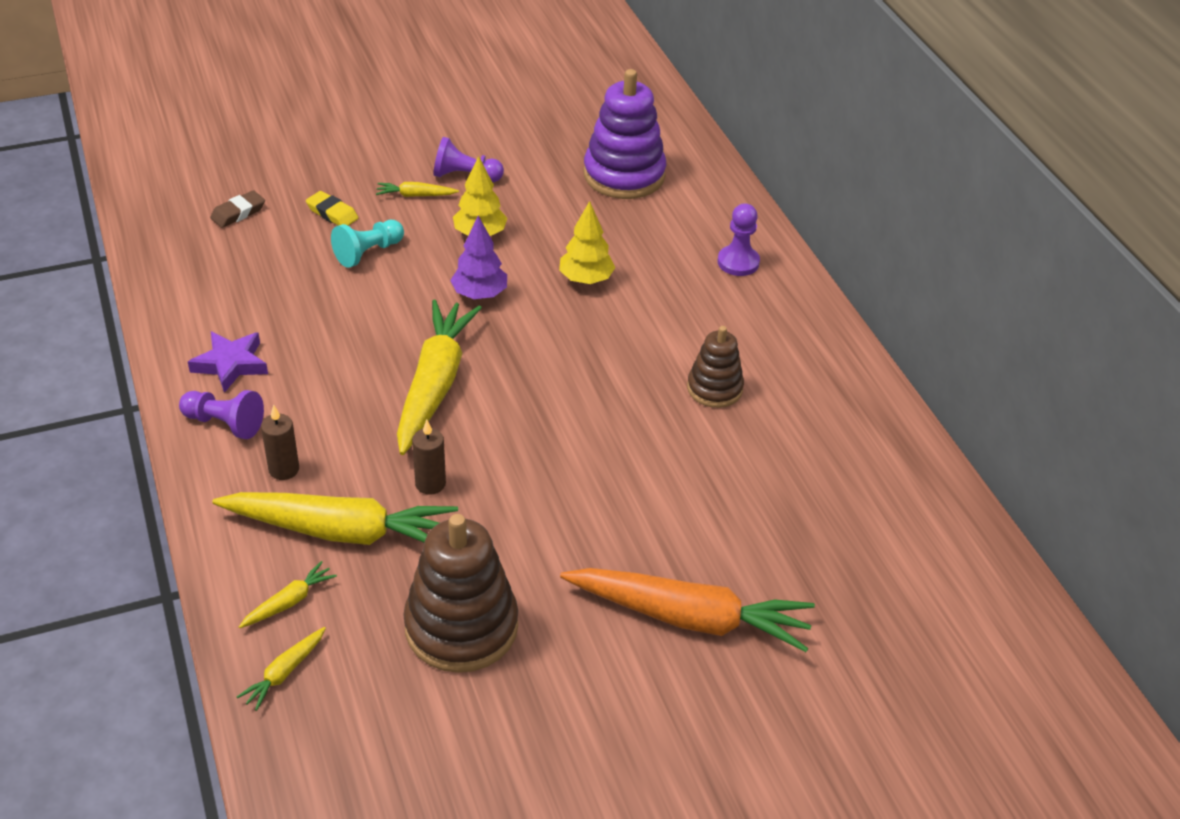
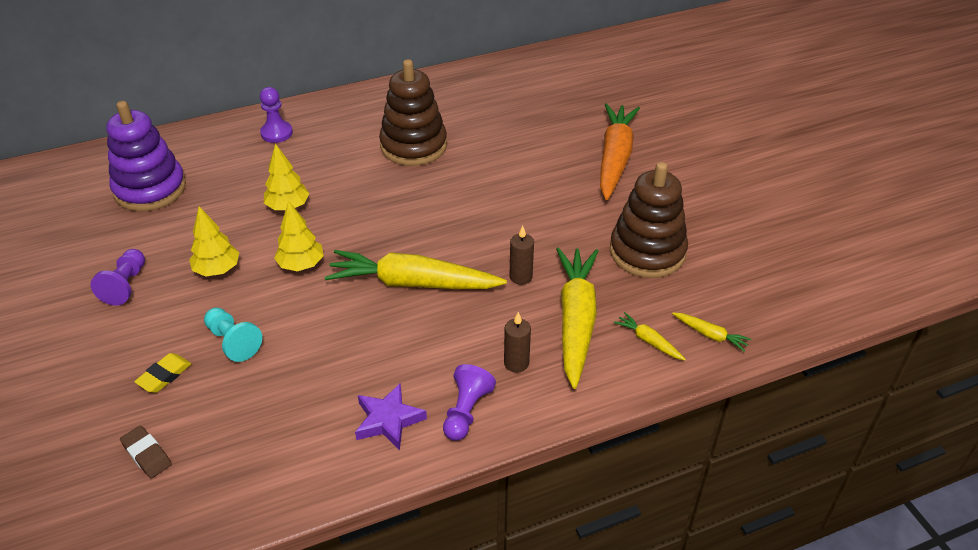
camera: 90 degrees left, 0 degrees up
yellow carrot [376,182,459,197] -> none
purple tree [450,215,507,299] -> yellow tree [274,201,324,271]
brown stacking toy [687,326,744,408] -> brown stacking toy [379,59,447,166], size x1.72

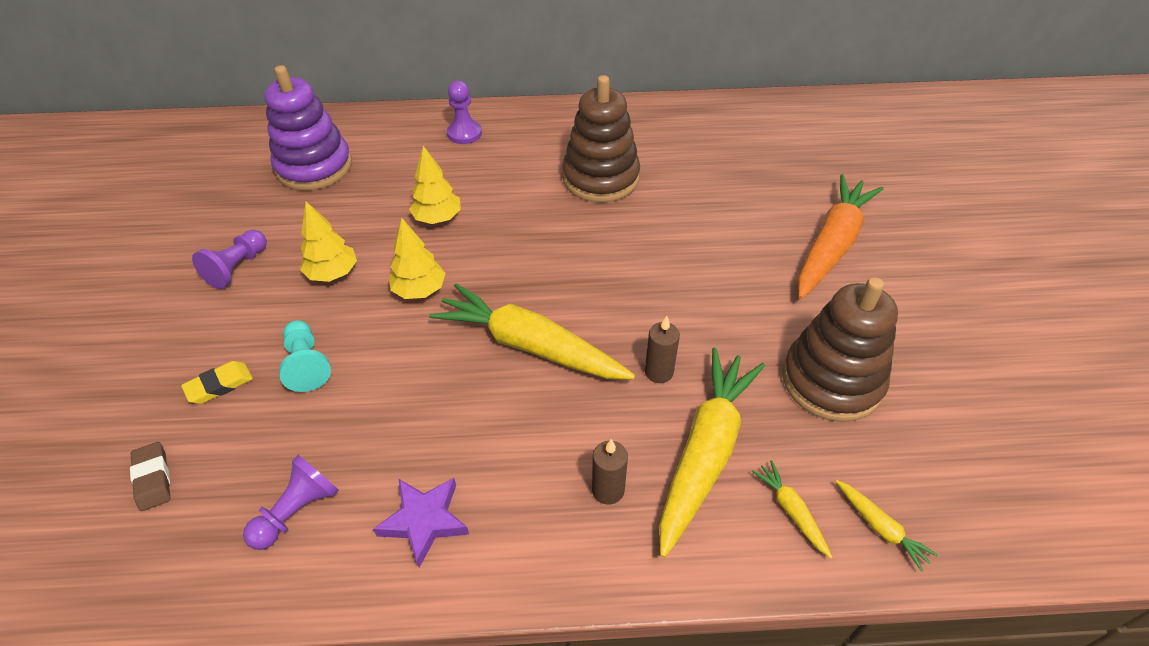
camera: 20 degrees right, 5 degrees up
purple pawn [443,364,496,440] -> purple pawn moved to [243,455,339,550]

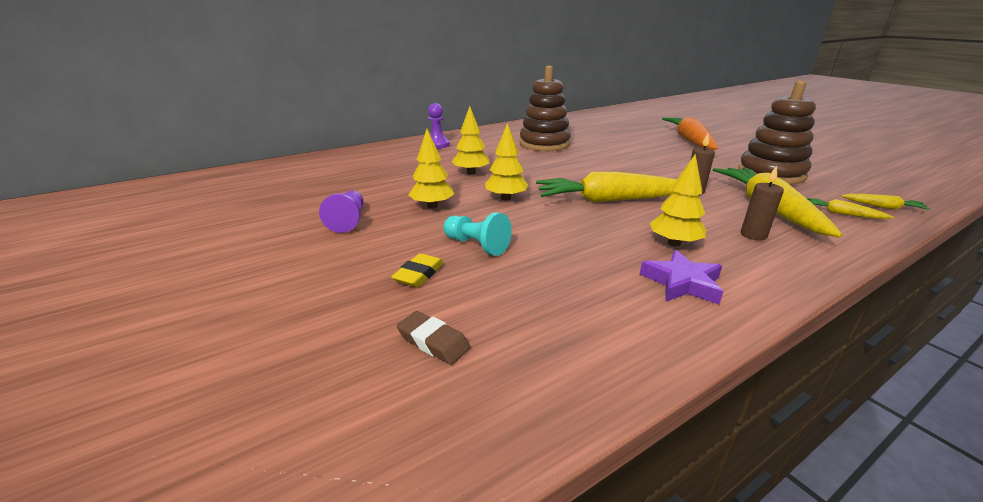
camera: 30 degrees left, 20 degrees down
purple pawn [243,455,339,550] -> none
purple stacking toy [264,65,352,191] -> none
none -> yellow tree [649,154,706,247]

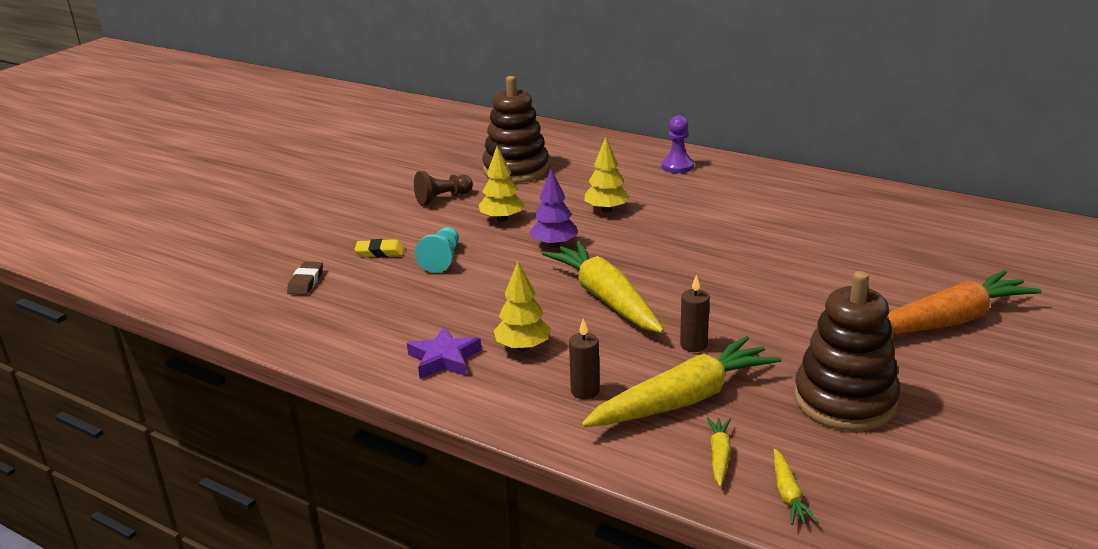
camera: 65 degrees right, 0 degrees up
purple pawn [319,191,363,233] -> brown pawn [414,171,473,205]
yellow tree [485,123,528,201] -> purple tree [529,169,577,248]
brown stacking toy [520,65,571,151] -> brown stacking toy moved to [482,76,549,183]

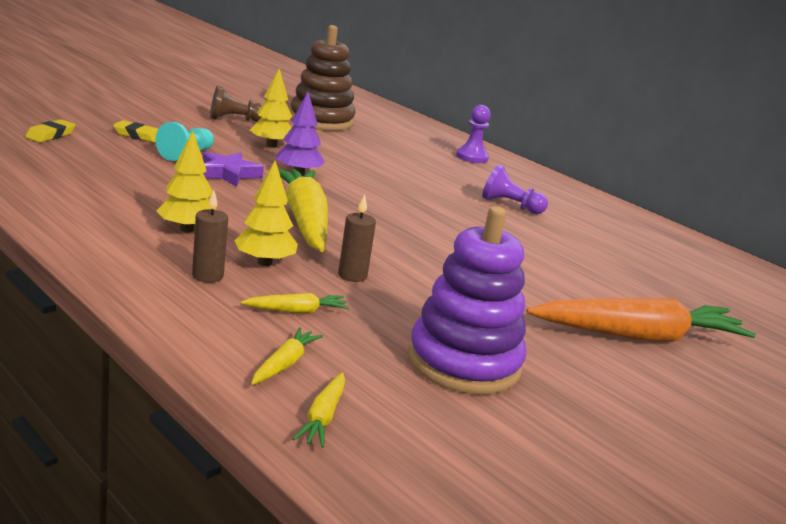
camera: 10 degrees right, 5 degrees down
brown eraser [287,262,323,295] -> yellow eraser [25,119,75,142]
purple star [407,326,481,379] -> purple star moved to [203,152,264,187]
yellow carrot [581,336,781,428] -> yellow carrot [240,293,349,313], size x0.43
yellow tree [584,137,630,213] -> yellow tree moved to [234,161,298,266]
brown stacking toy [794,271,900,431] -> purple stacking toy [408,206,526,394]
none -> purple pawn [482,165,548,214]

